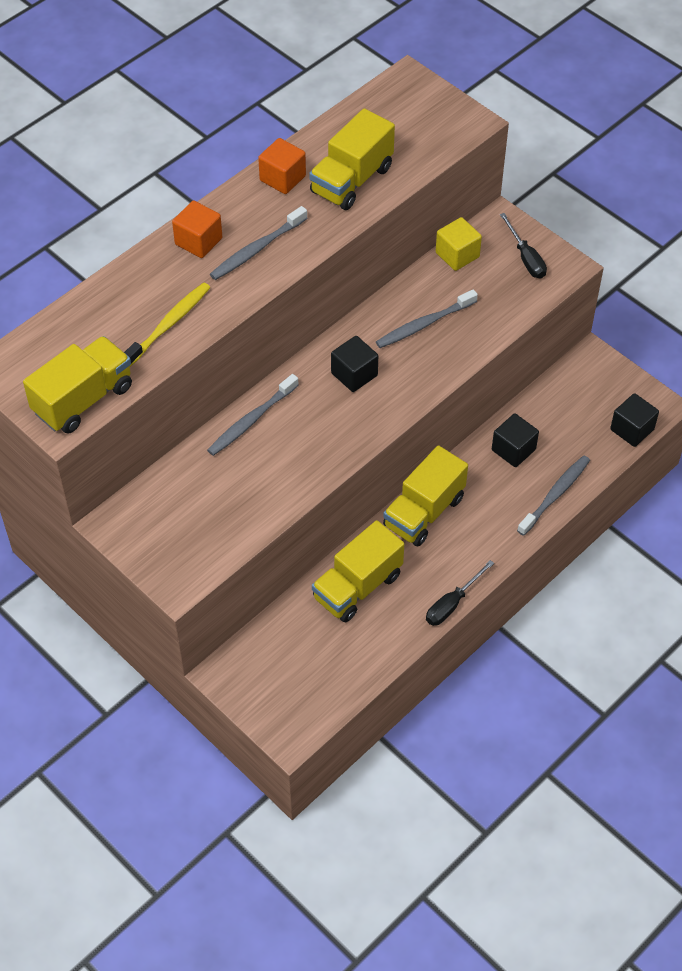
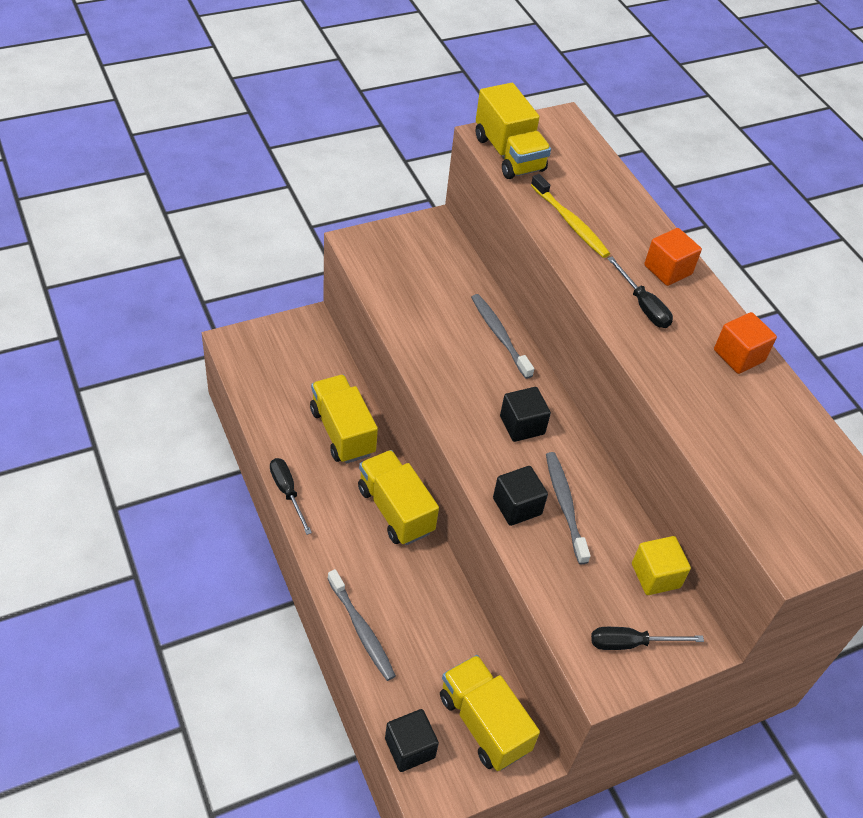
camera: 105 degrees right, 5 degrees down
grey toothbrush [210,206,307,280] -> black screwdriver [607,257,673,328]
yellow truck [309,108,395,210] -> yellow truck moved to [440,655,540,771]
black cube [492,414,539,467] -> black cube moved to [493,466,548,526]

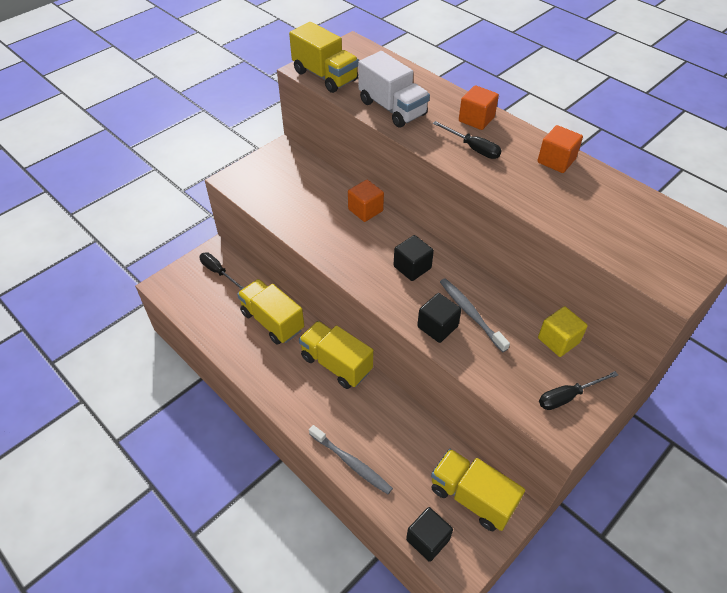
camera: 15 degrees left, 0 degrees up
black screwdriver [270,458,312,535] -> black screwdriver moved to [199,252,244,290]
grey toothbrush [471,294,534,379] -> orange cube [348,180,384,222]
yellow toothbrush [531,174,610,258] -> white truck [358,51,430,128]

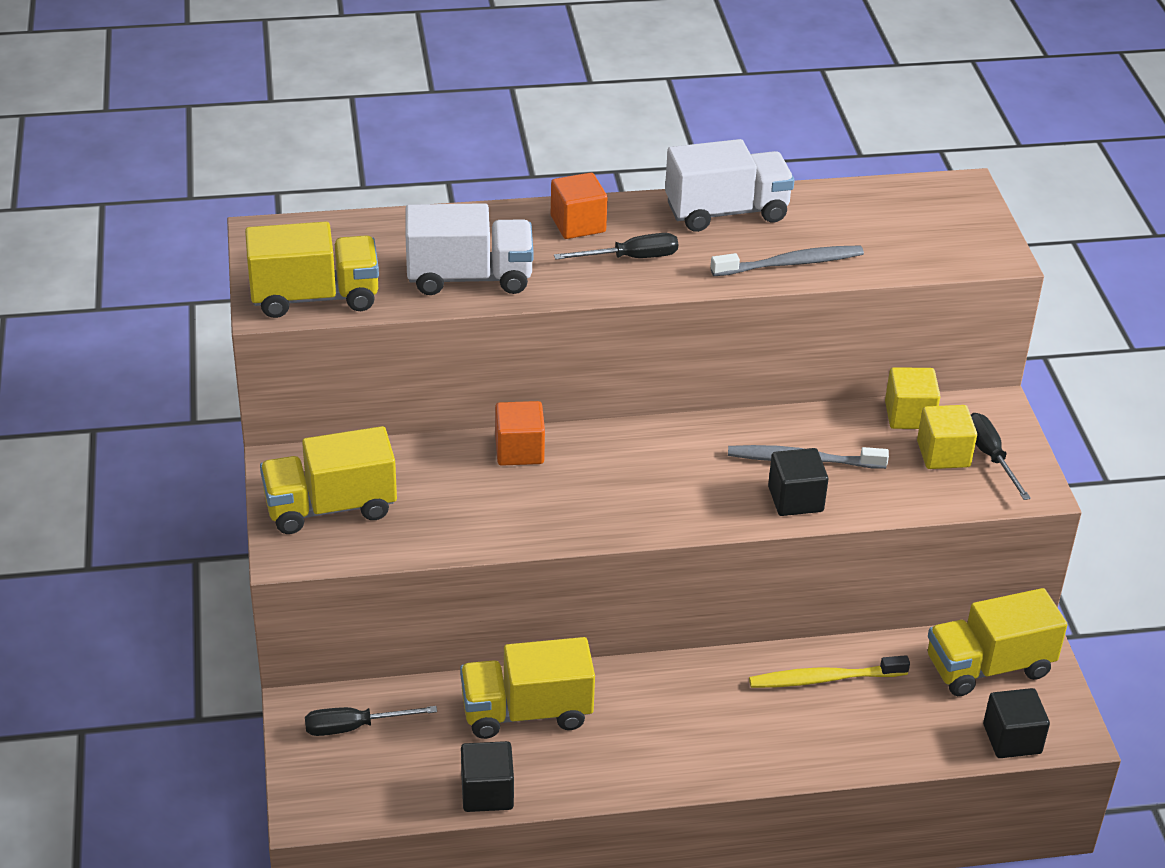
camera: 55 degrees left, 10 degrees down
yellow truck [299,321,373,389] -> yellow truck moved to [260,426,397,534]
grey toothbrush [309,425,393,494] -> grey toothbrush moved to [711,245,864,276]
black cube [393,235,434,281] -> black cube moved to [461,741,514,812]
orange cube [537,125,583,173] -> white truck [665,139,795,232]
black screwdriver [539,371,618,410] -> black screwdriver turned 150 degrees clockwise [971,413,1031,500]
none -> yellow toothbrush [749,655,910,688]
none -> yellow cube [917,405,977,469]

